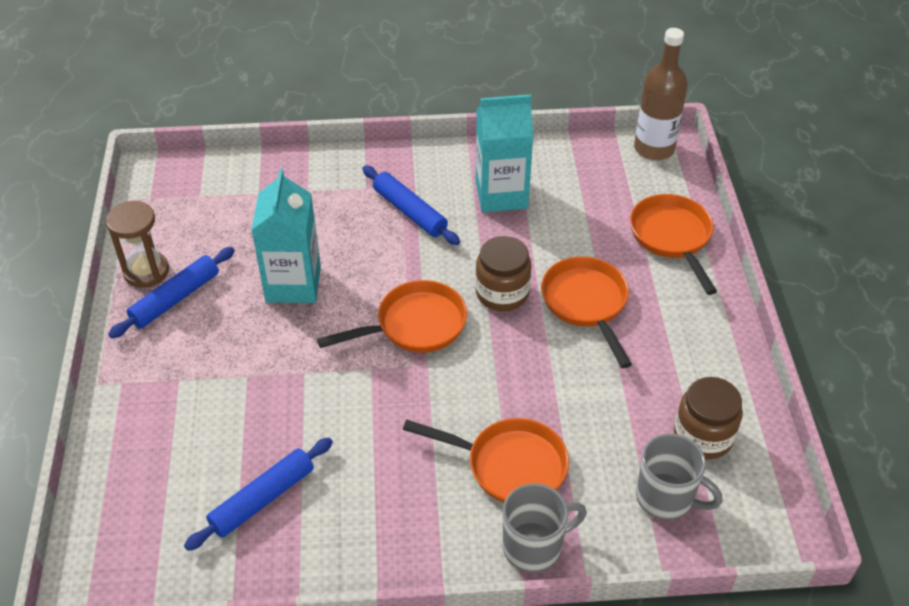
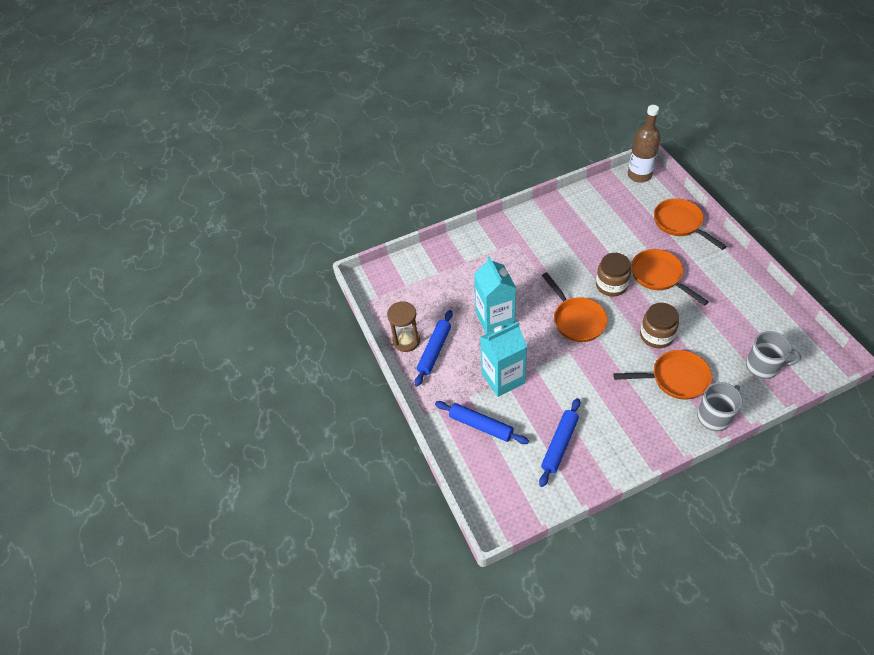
camera: 15 degrees left, 5 degrees up
orange pan [317,280,467,353] -> orange pan turned 105 degrees clockwise [542,273,608,342]
blue rolling pin [362,165,460,245] -> blue rolling pin moved to [435,401,529,444]
turquoise carton [476,94,534,212] -> turquoise carton moved to [480,322,527,397]
brown jar [674,377,743,460] -> brown jar moved to [640,303,679,348]

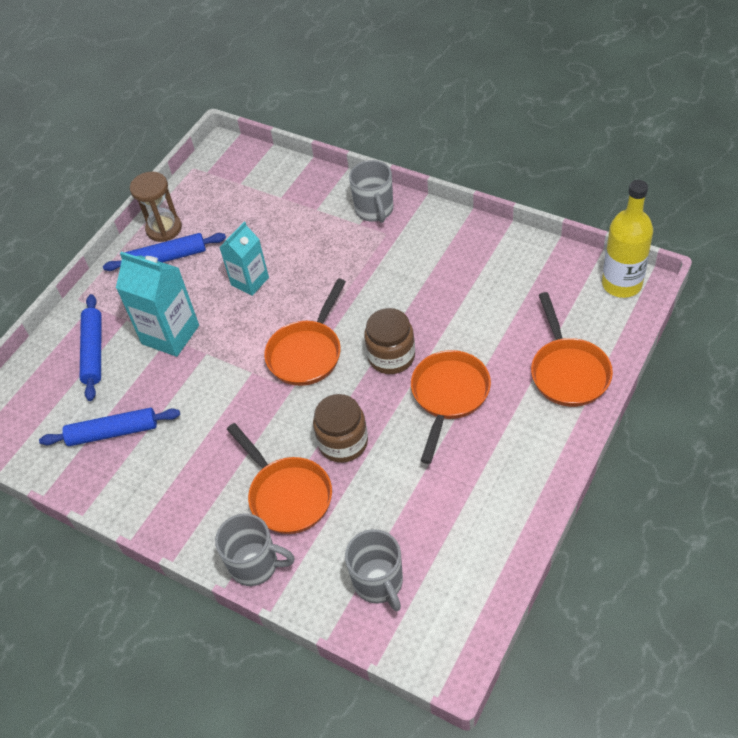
camera: 55 degrees right, 0 degrees up
turquoise carton [474,256,516,334] -> turquoise carton [219,221,269,296], size x0.66
brown bottle [628,105,661,182] -> yellow bottle [602,180,653,298]
orange pan [654,198,727,250] -> orange pan turned 150 degrees clockwise [531,292,613,407]
none -> grey mug [349,160,393,223]

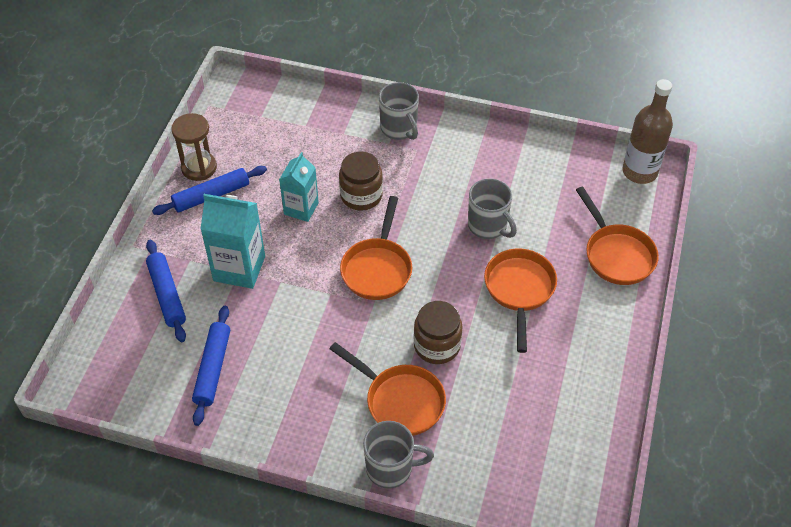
camera: 20 degrees left, 0 degrees up
blue rolling pin [39,408,180,446] -> blue rolling pin turned 60 degrees counterclockwise [192,306,230,426]
grey mug [345,529,403,611] -> grey mug moved to [468,179,517,239]
brown jar [364,308,415,374] -> brown jar moved to [339,152,383,211]
yellow bottle [602,180,653,298] -> brown bottle [622,79,673,184]

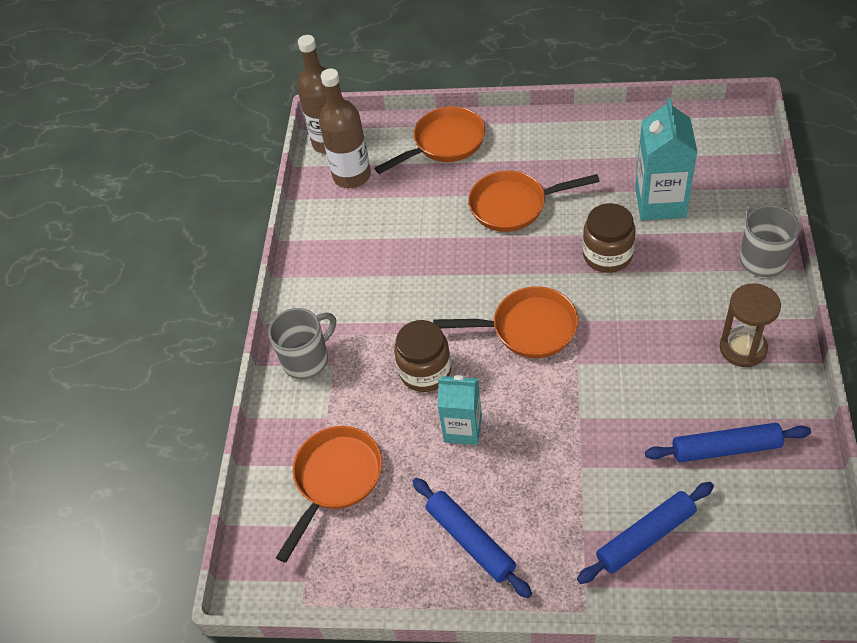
camera: 95 degrees left, 0 degrees up
brown hourglass [171,113,217,181] -> brown hourglass moved to [720,283,781,367]
turquoise carton [200,194,265,289] -> turquoise carton moved to [635,97,697,220]
orange pan [330,342,446,436] -> orange pan moved to [276,426,382,563]
grey mug [468,179,517,239] -> none
none -> brown bottle [319,69,371,188]

